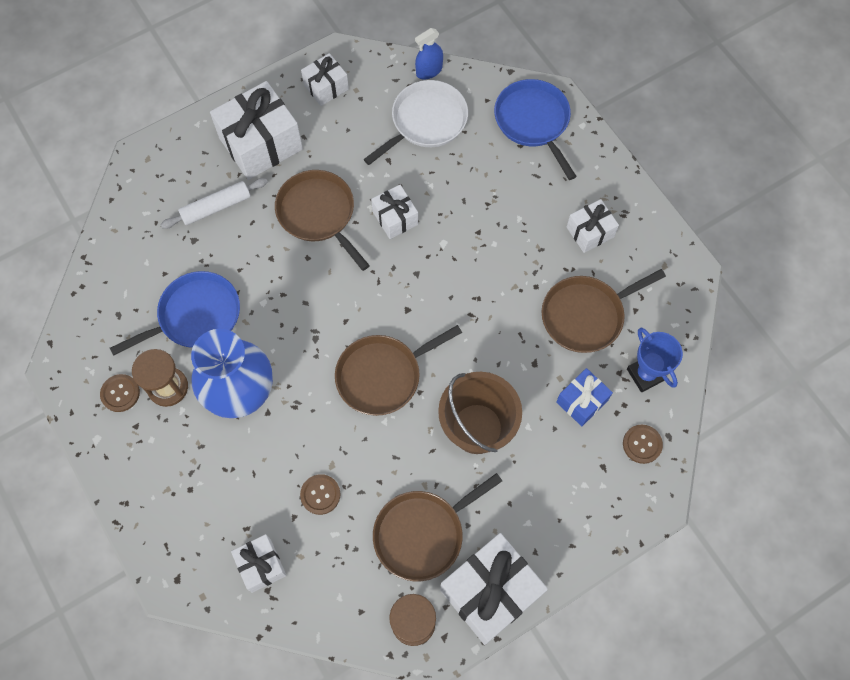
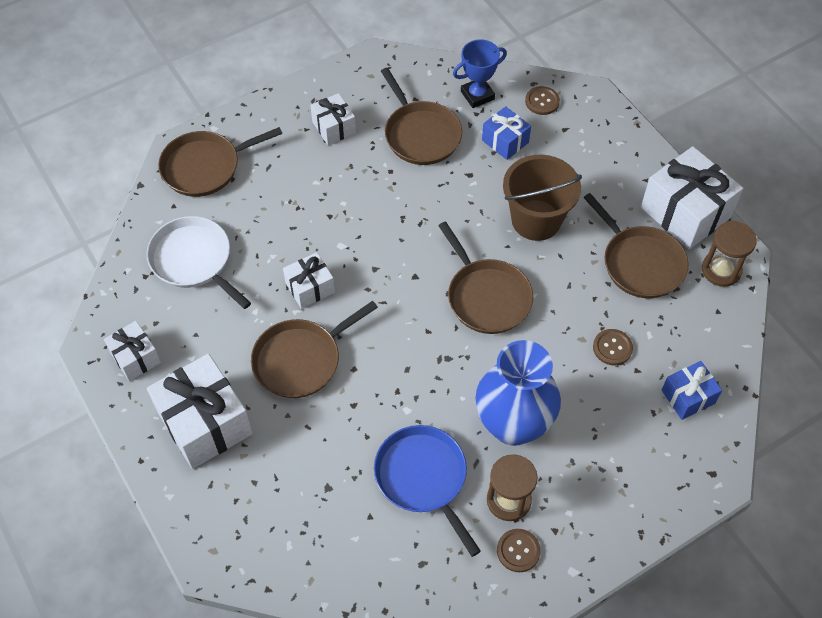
camera: 90 degrees left, 10 degrees down
white rolling pin [160,178,268,229] -> none
white gift [231,534,287,593] -> blue gift [662,361,722,420]
blue spray bottle [415,28,443,79] -> none
blue pan [494,79,577,180] -> brown pan [158,127,282,197]

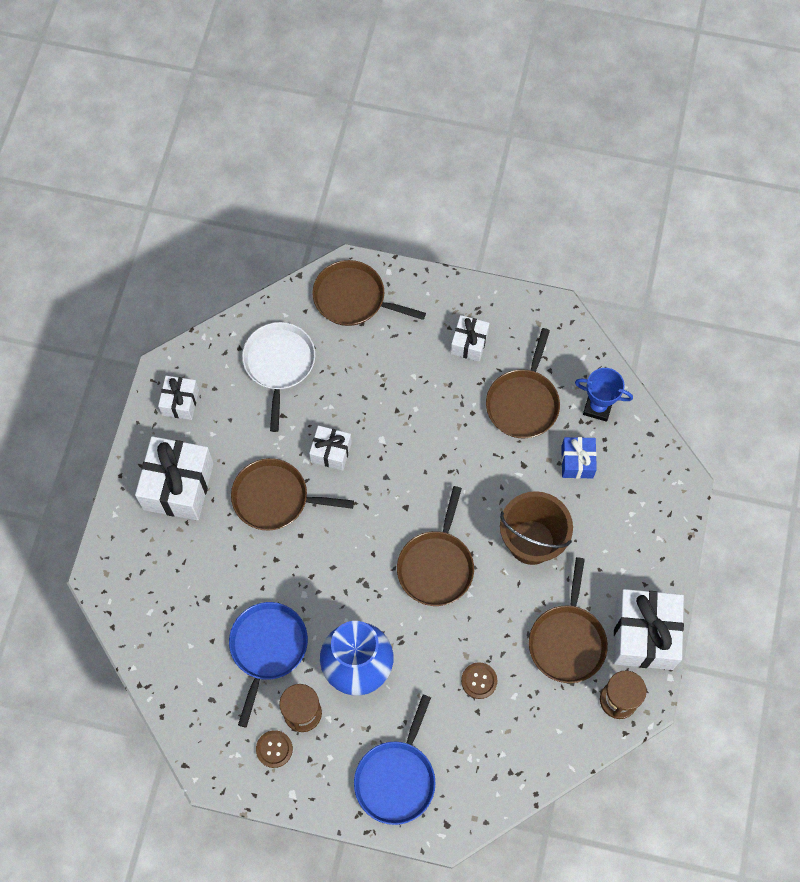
camera: 45 degrees right, 10 degrees up
brown button [525,86,560,115] -> none
blue gift [662,361,722,420] -> none
none -> blue pan [354,695,436,825]

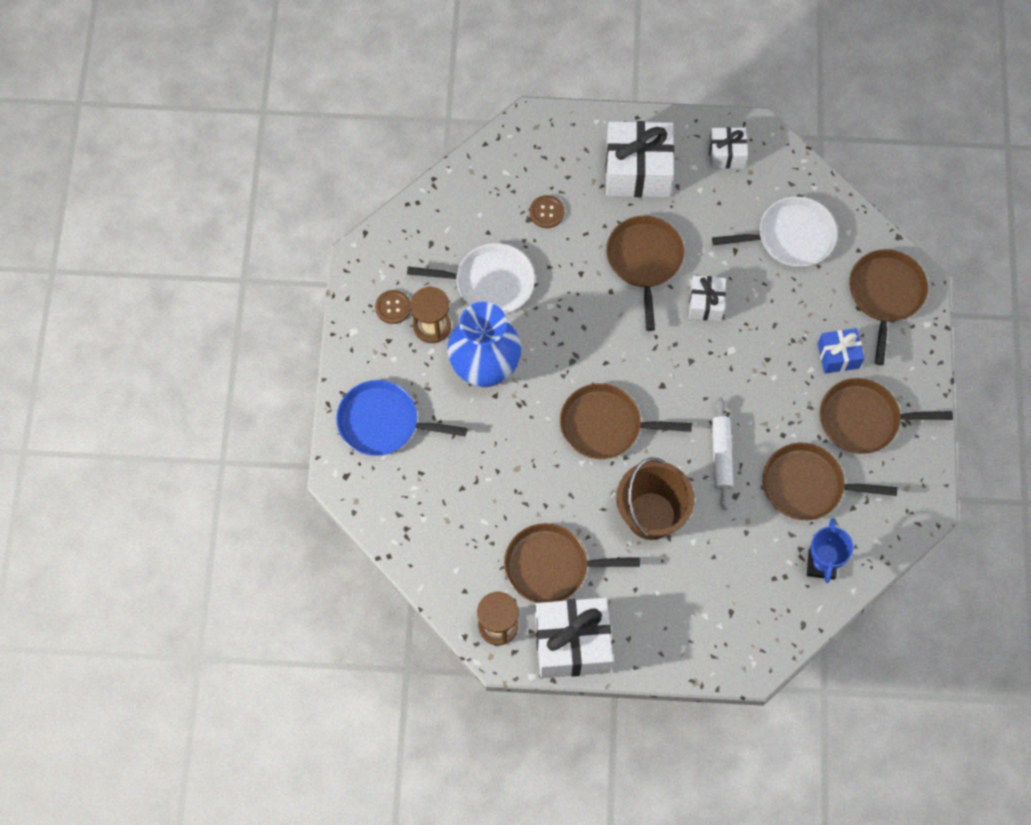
camera: 80 degrees right, 0 degrees up
blue pan [229,602,308,727] -> white pan [407,243,535,314]
white gift [451,315,490,362] -> brown pan [820,378,953,454]
brown button [461,662,497,699] -> brown button moved to [530,195,565,228]
blue gift [561,437,597,479] -> blue gift moved to [818,328,864,374]
none -> white rolling pin [712,397,733,510]

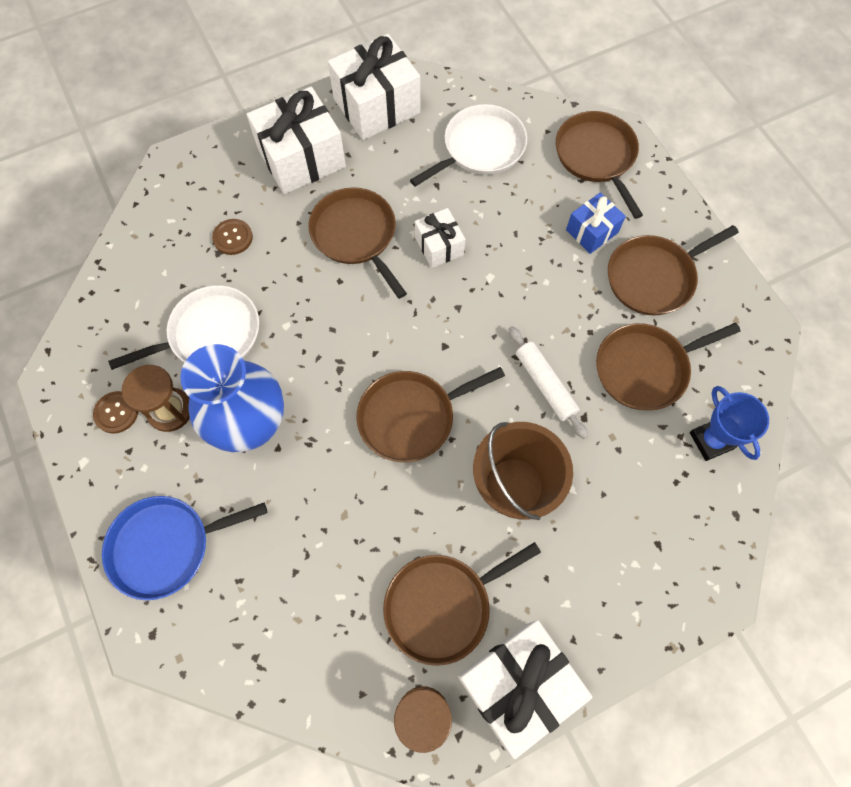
camera: 30 degrees left, 0 degrees up
white gift [709,127,748,169] -> white gift [328,34,421,140], size x1.83

